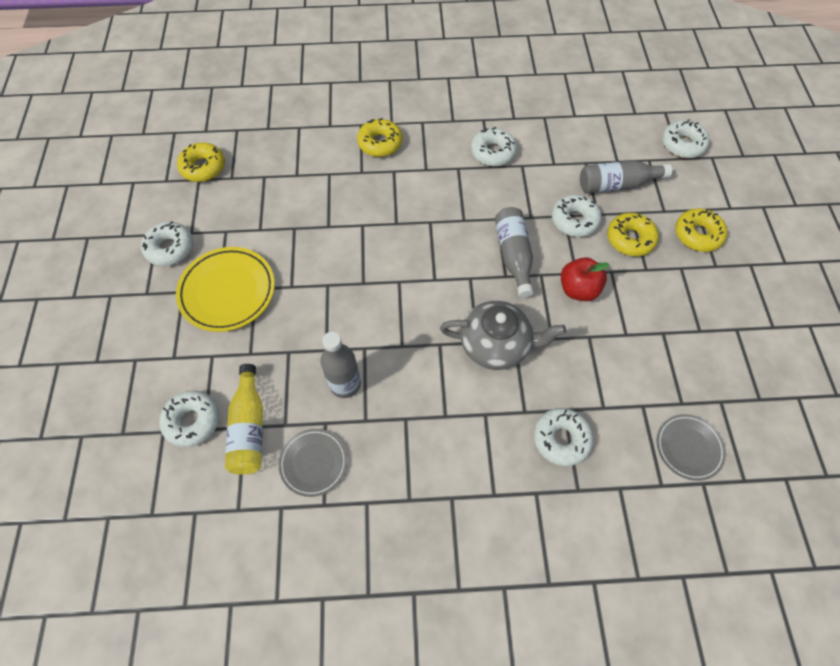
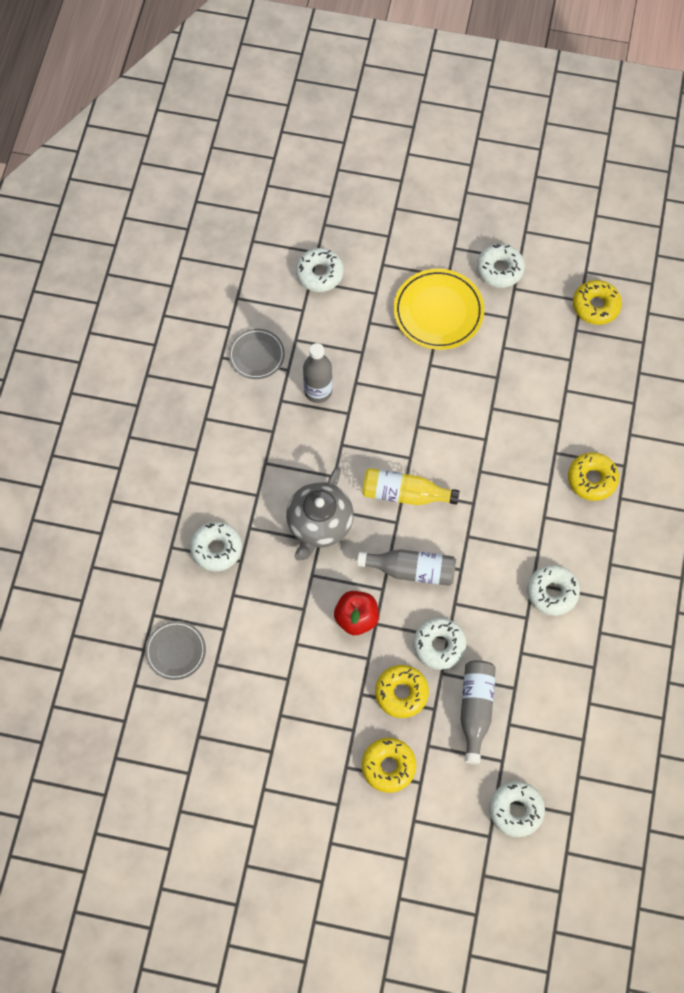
camera: 105 degrees right, 5 degrees up
yellow bottle [225,364,263,474] -> yellow bottle moved to [362,468,460,505]

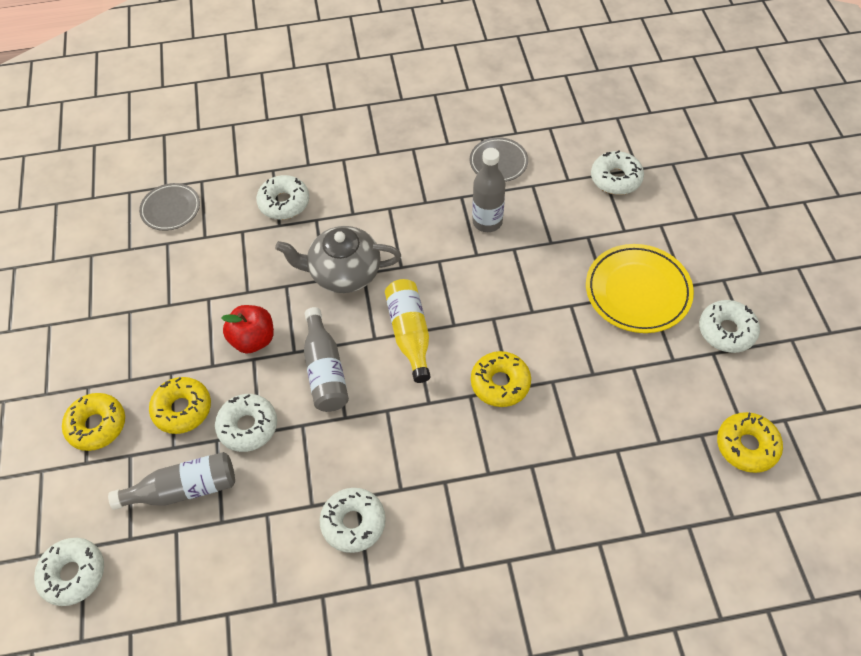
camera: 70 degrees right, 10 degrees down
yellow donut [568,452,619,501] -> yellow donut moved to [471,351,531,407]

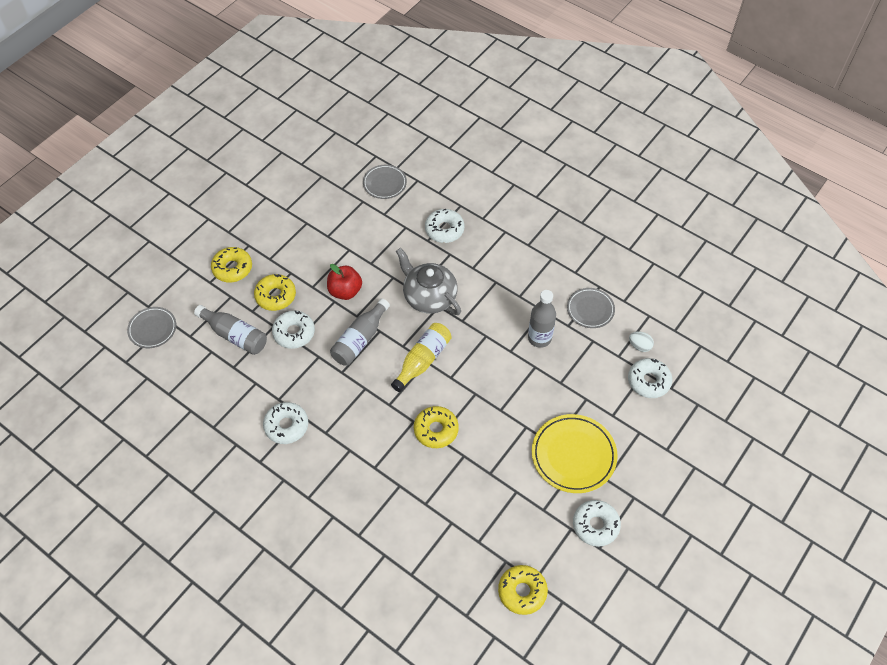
camera: 45 degrees right, 0 degrees up
white donut [34,538,104,606] -> grey plate [127,307,176,348]
none -> white egg [629,331,654,352]

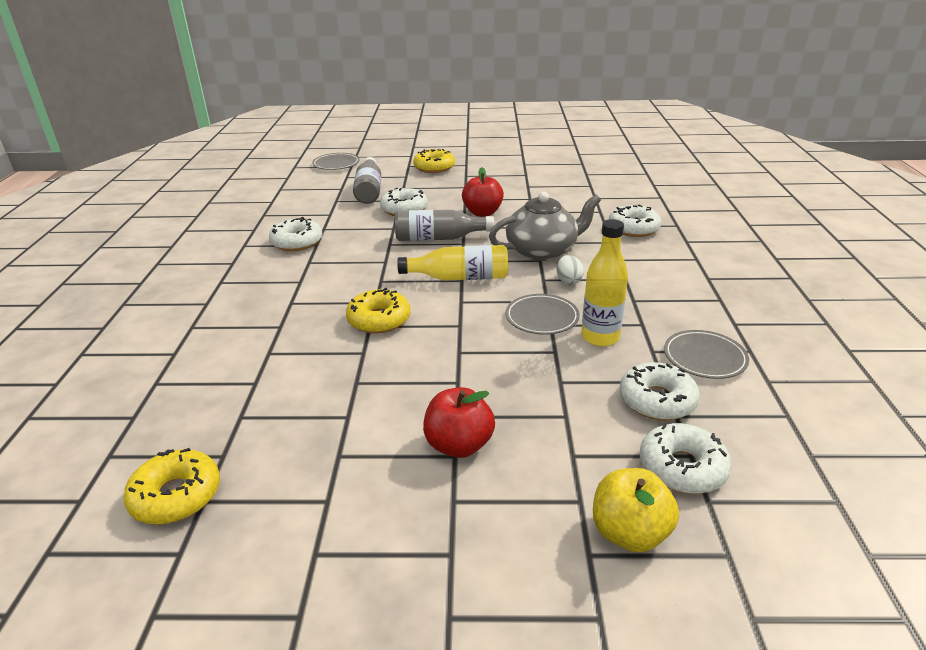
camera: 55 degrees right, 25 degrees down
yellow donut [254,274,296,311] -> none
grey plate [363,165,407,199] -> grey plate moved to [505,294,580,335]
grey teapot [396,248,461,315] -> grey teapot turned 60 degrees clockwise [489,192,601,261]
grey bottle [528,290,556,348] -> yellow bottle [581,219,628,347]
yellow plate [532,414,618,493] -> red apple [423,387,495,458]
white donut [573,500,621,547] -> white donut moved to [620,362,700,420]
white egg [629,331,654,352] -> white egg moved to [556,255,584,285]
none -> yellow apple [593,468,679,552]

